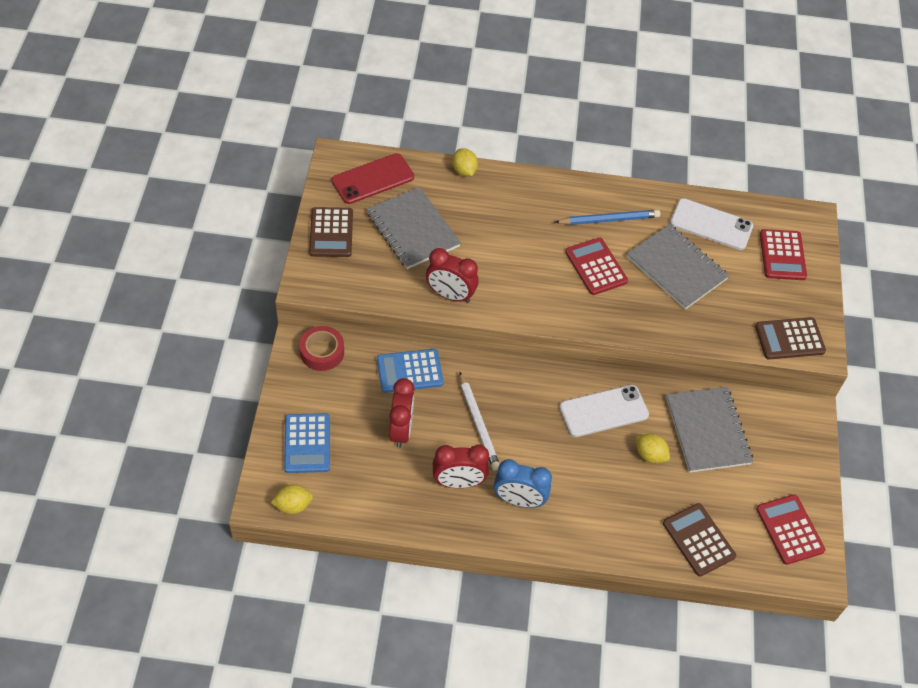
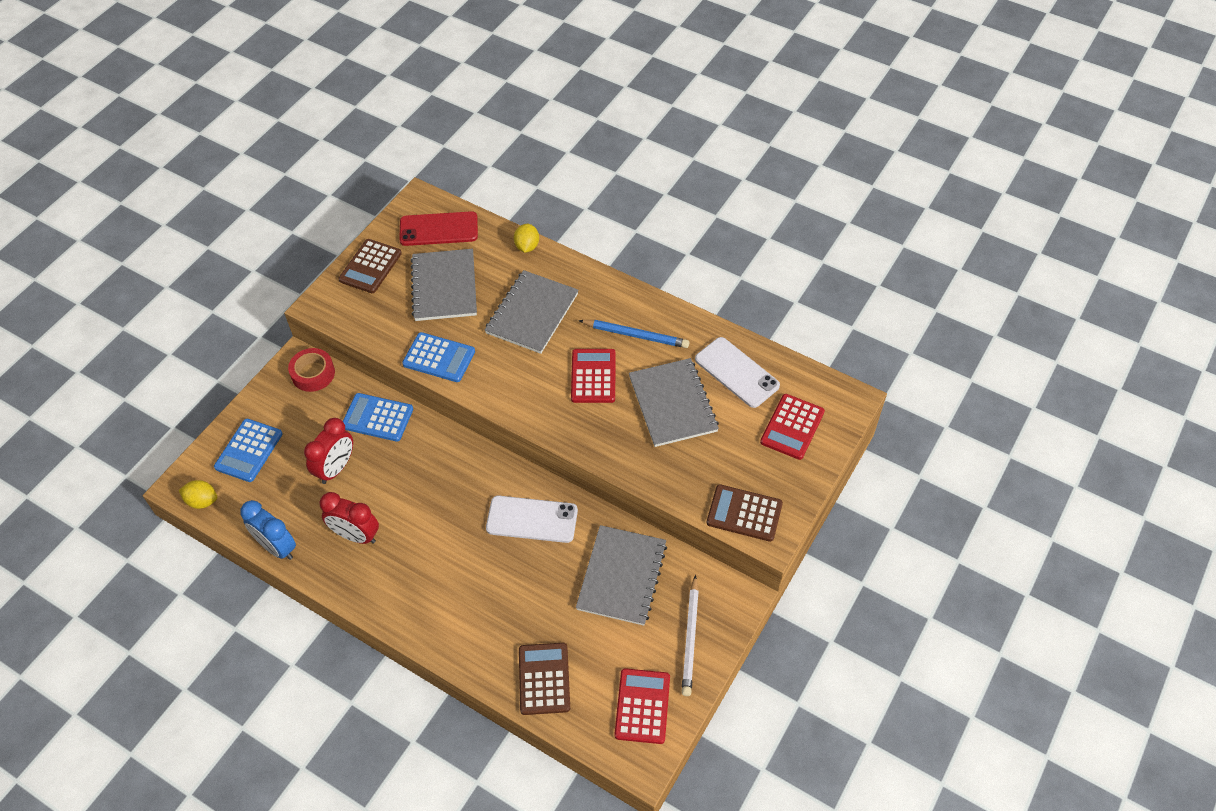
camera: 30 degrees right, 0 degrees up
red clock [426,248,479,303] -> blue calculator [402,332,475,382]
white pencil [459,371,499,471] -> white pencil moved to [681,575,699,696]
blue clock [494,459,552,508] -> blue clock moved to [240,500,296,560]
yellow lemon [635,434,670,463] -> none
none -> grey notebook [484,270,579,354]

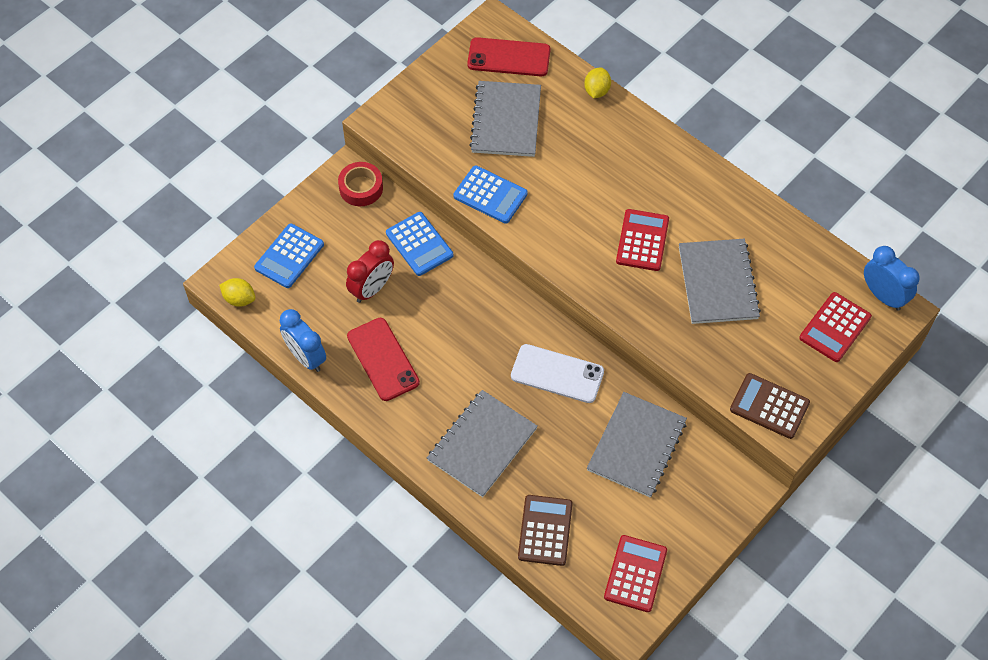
camera: 10 degrees right, 5 degrees up
red clock [320,492,379,544] -> red phone [347,318,420,401]
brown calculator [339,239,402,293] -> none
blue calculator [343,393,413,442] -> blue calculator turned 150 degrees counterclockwise [386,212,453,276]
grey notebook [484,270,579,354] -> grey notebook moved to [427,390,538,497]
blue pencil [579,320,689,348] -> none
white pencil [681,575,699,696] -> none
white phone [695,337,780,408] -> none
none -> blue clock [864,246,920,311]

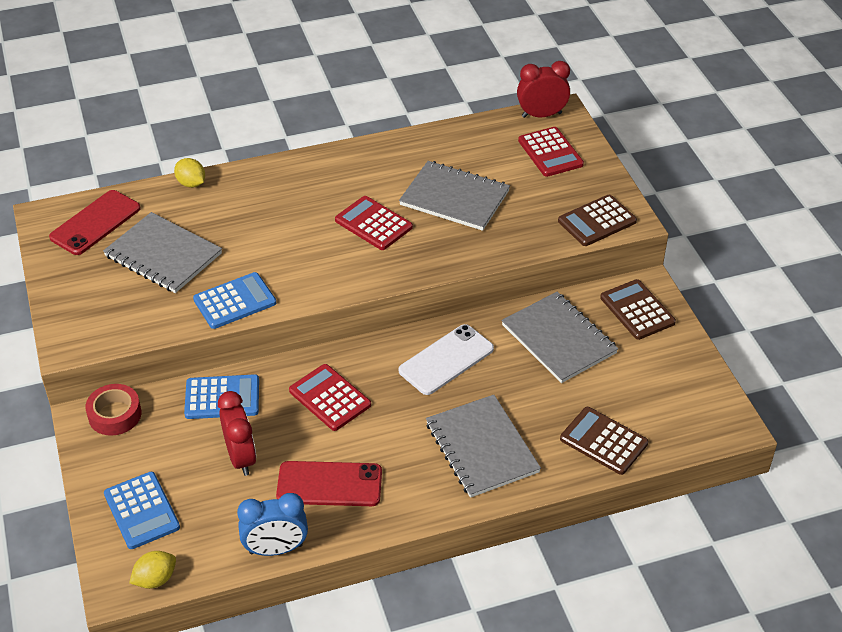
camera: 60 degrees left, 15 degrees down
red calculator [604,535,667,612] -> red calculator moved to [289,364,371,431]
blue clock [864,246,920,311] -> red clock [517,61,570,118]
none -> brown calculator [600,279,676,340]

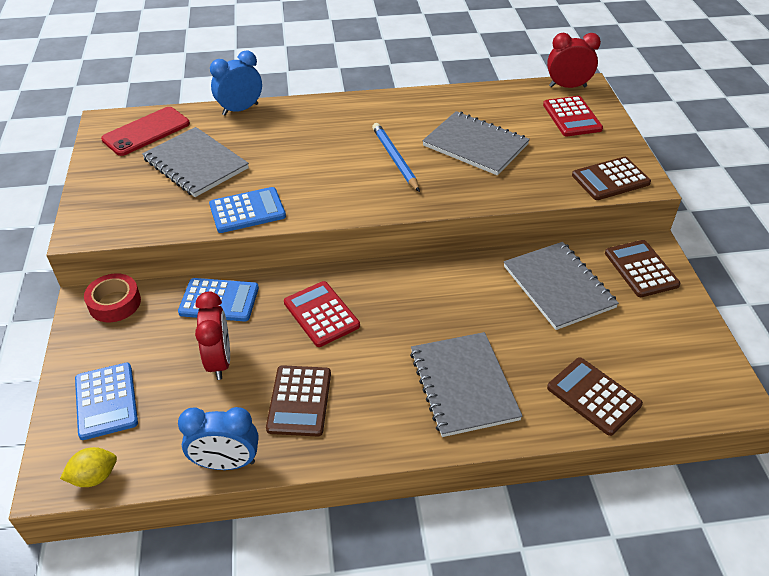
camera: 10 degrees right, 0 degrees up
yellow lemon [174,158,205,188] -> blue clock [210,50,262,116]
red phone [276,461,382,506] -> brown calculator [266,365,331,437]
red calculator [335,196,413,250] -> blue pencil [372,123,420,192]
white phone [398,324,494,395] -> none

